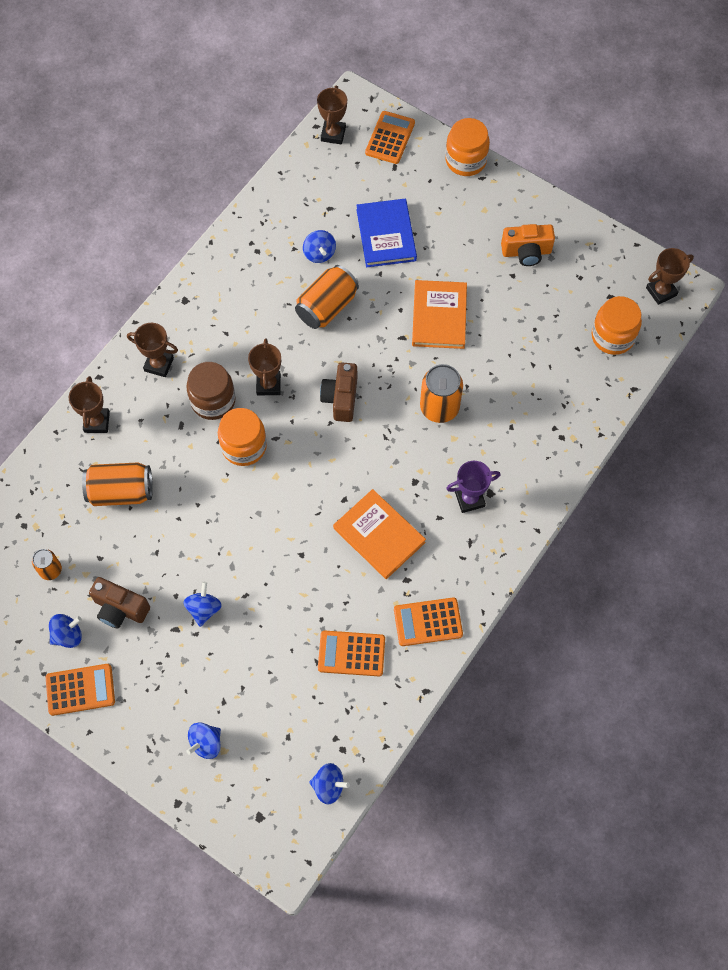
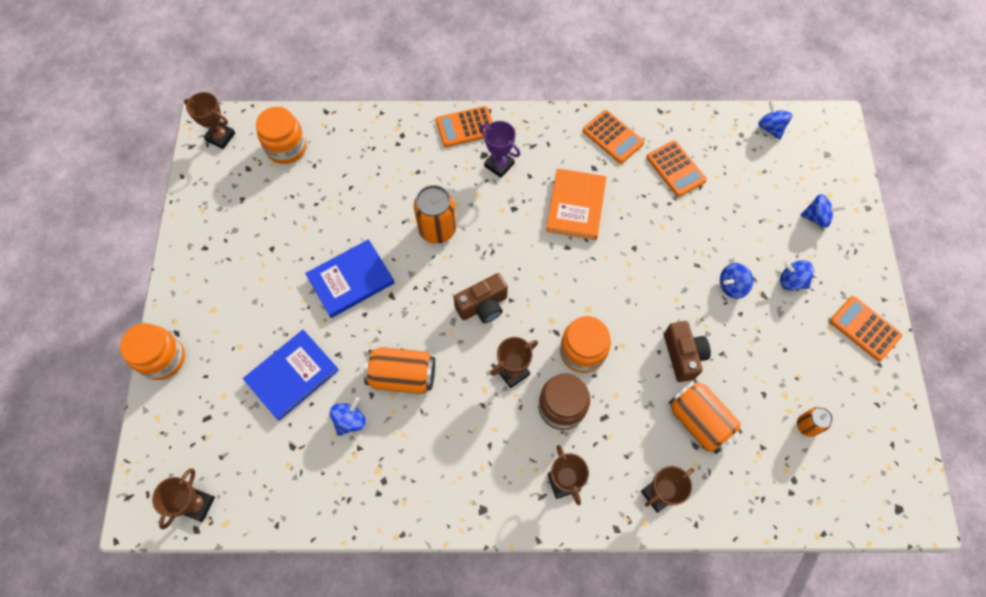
camera: 125 degrees left, 0 degrees up
blue spinning top [49,614,82,648] -> blue spinning top moved to [780,260,814,290]
brown camera [89,577,150,628] -> brown camera moved to [664,321,711,382]
brown trophy [317,86,347,144] -> brown trophy turned 45 degrees counterclockwise [152,469,215,530]
orange calculator [365,111,415,164] -> orange calculator moved to [436,106,493,147]
orange book [412,280,467,349] -> blue book [305,239,395,318]
orange camera [501,224,555,266] -> none

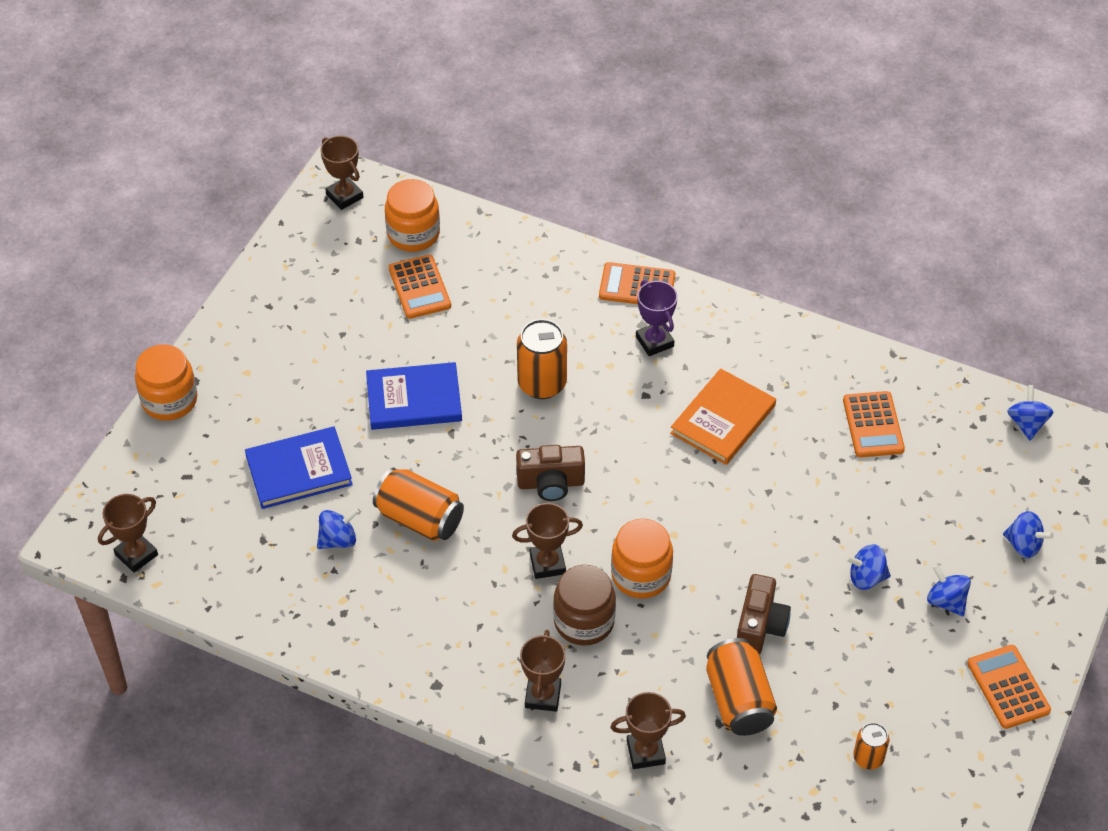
camera: 25 degrees right, 15 degrees down
orange calculator [583,110,644,163] -> orange calculator moved to [389,255,451,319]

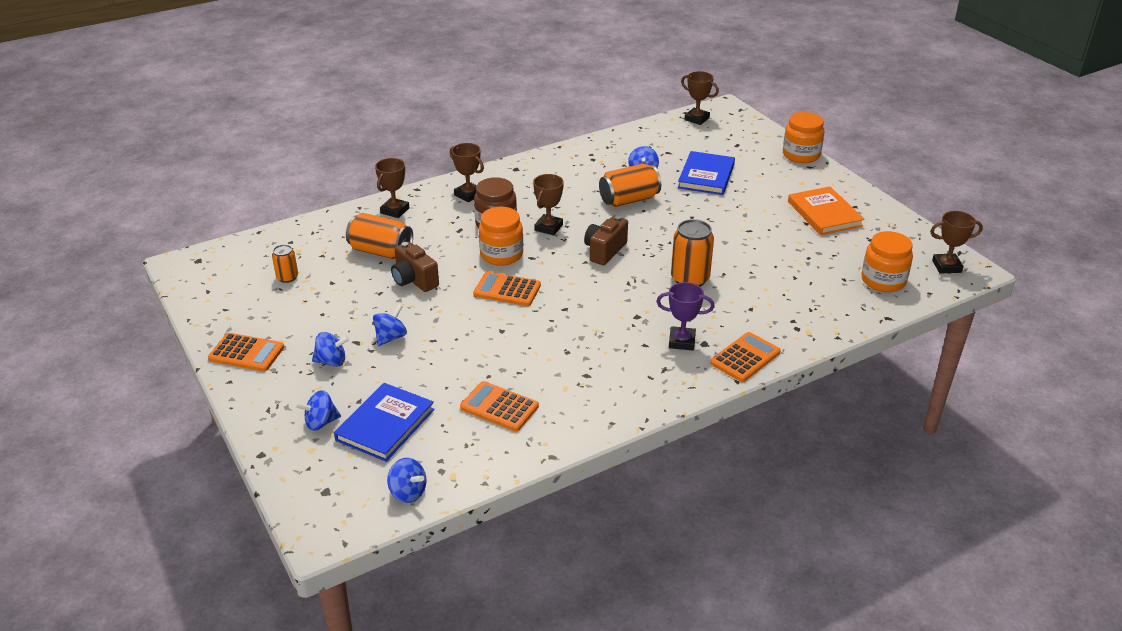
camera: 125 degrees right, 15 degrees down
brown trophy [98,494,158,573] -> brown trophy turned 45 degrees counterclockwise [681,71,719,125]
blue book [366,362,462,430] -> blue book moved to [334,383,434,462]
orange calculator [389,255,451,319] -> orange calculator moved to [473,272,541,306]
orange book [670,368,776,465] -> orange book moved to [788,187,865,235]

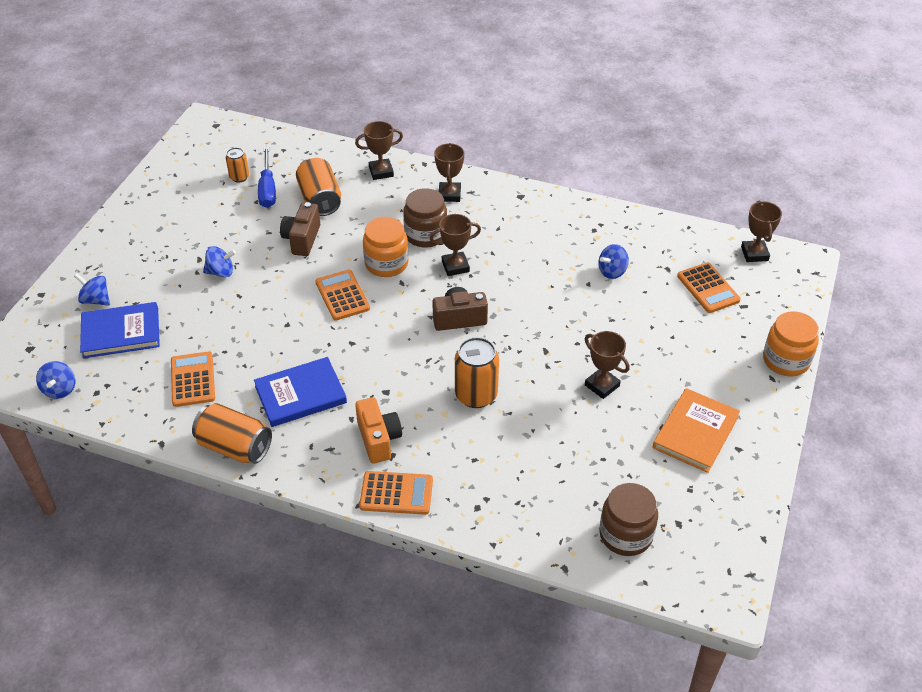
camera: 50 degrees right, 10 degrees up
orange calculator [208,333,284,372] -> orange calculator moved to [677,262,741,313]
blue spinning top [312,332,349,367] -> none
orange can [599,164,661,207] -> orange can moved to [192,403,272,464]
purple trophy [656,282,715,351] -> orange camera [355,397,402,463]
blue book [678,151,735,195] -> blue book moved to [254,357,347,427]
orange jar [861,231,913,292] -> brown jar [599,483,658,556]
brown trophy [930,211,983,273] -> brown trophy moved to [585,331,630,399]
none -> blue screwdriver [258,147,276,208]

